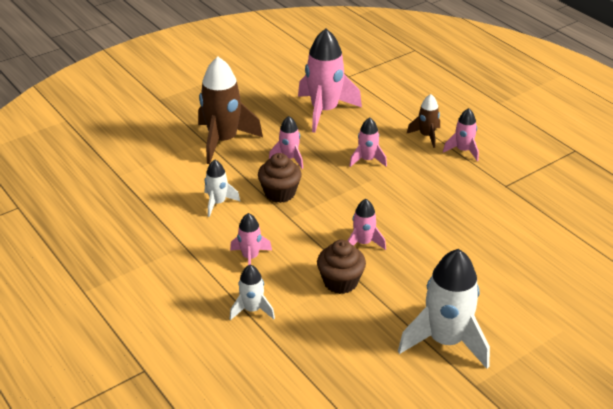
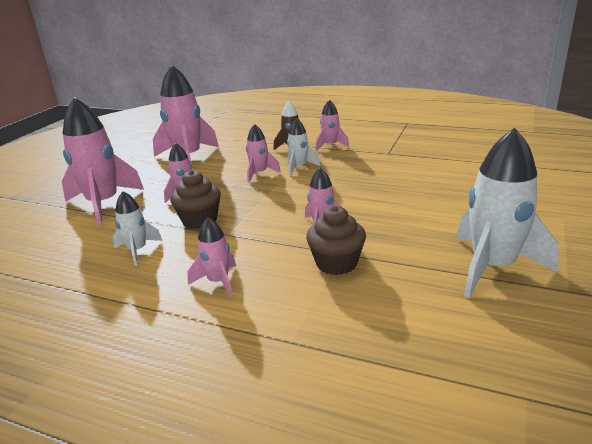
camera: 30 degrees left, 10 degrees down
brown rocket [198,57,263,164] -> pink rocket [62,97,144,225]
white rocket [230,265,275,320] -> white rocket moved to [287,118,320,176]

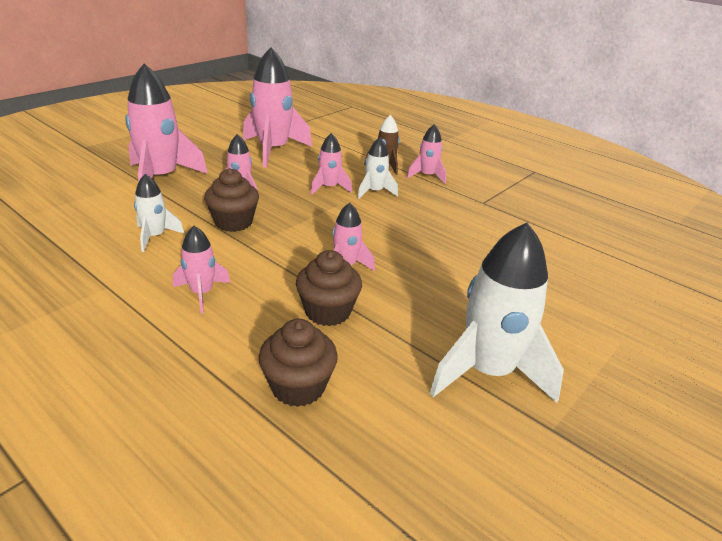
camera: 15 degrees right, 5 degrees up
none -> brown cupcake [258,319,338,407]

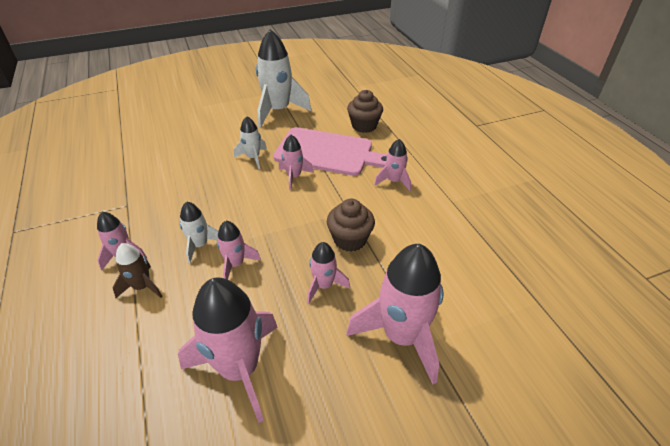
camera: 150 degrees left, 10 degrees up
white rocket [134,174,185,252] -> white rocket moved to [234,116,267,169]
brown cupcake [296,250,362,326] -> pink cutting board [273,127,387,176]

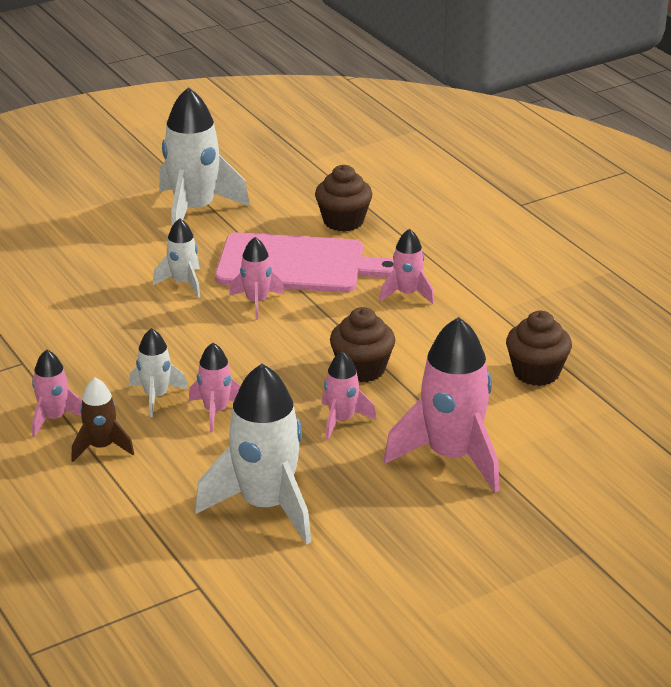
camera: 10 degrees left, 10 degrees down
pink rocket [178,277,278,423] -> white rocket [195,364,311,545]
none -> brown cupcake [506,311,572,386]

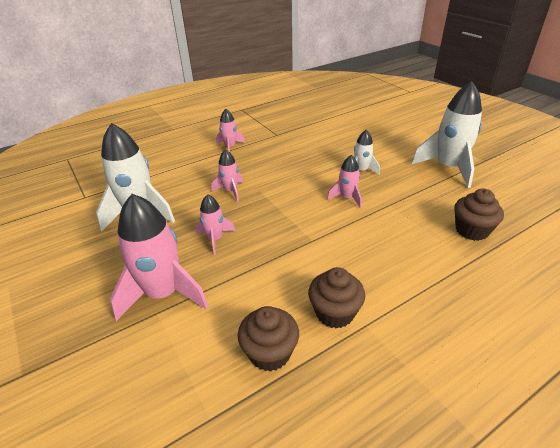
camera: 90 degrees right, 5 degrees up
brown rocket [71,377,134,462] -> none
white rocket [129,328,188,417] -> none
pink cutting board [215,232,394,292] -> none
brown cupcake [330,307,395,383] -> brown cupcake moved to [308,267,365,329]
pink rocket [379,229,435,304] -> none

